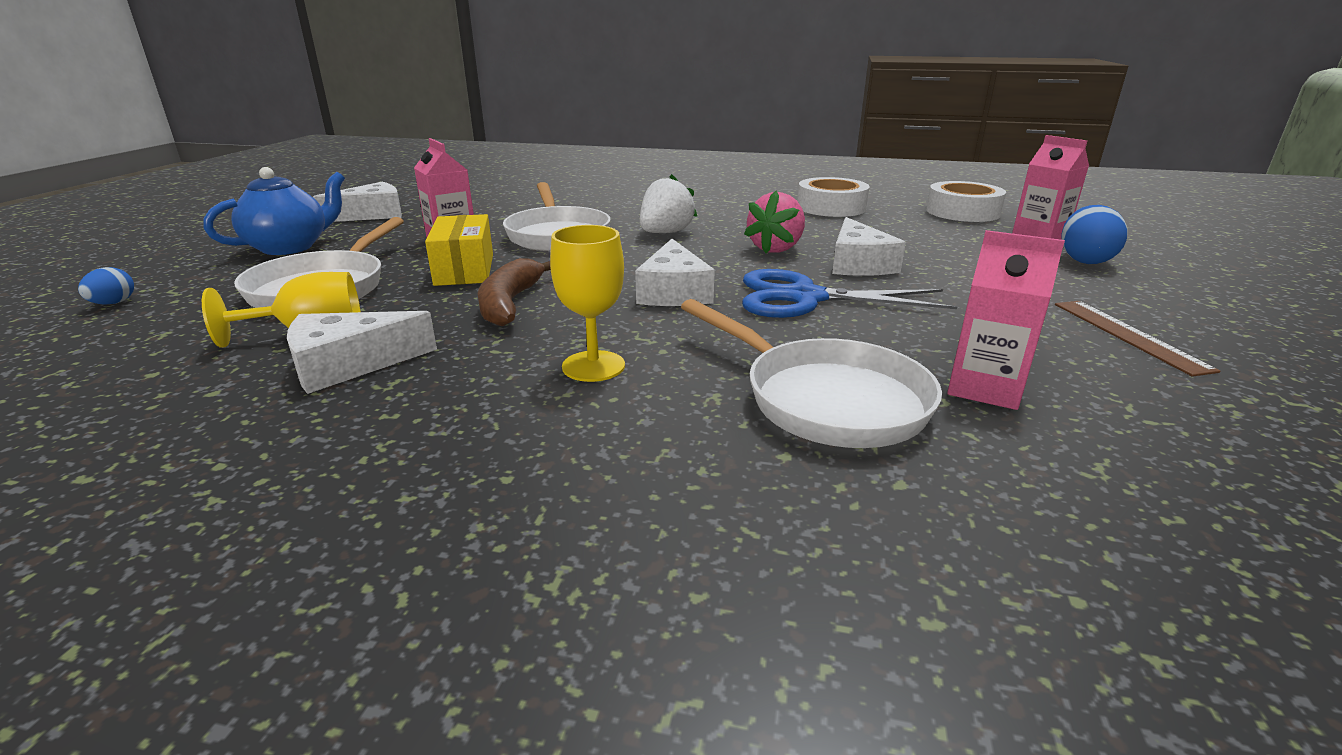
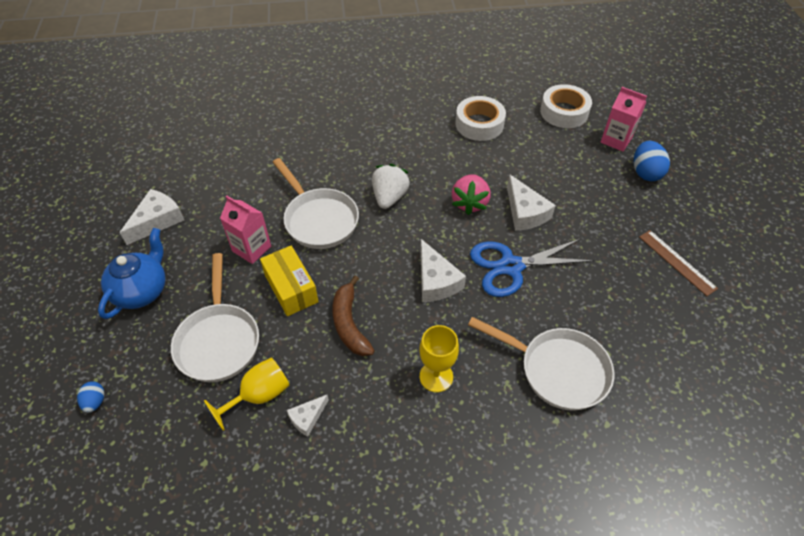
camera: 20 degrees left, 25 degrees up
white cheese [287,311,437,394] -> white cheese [287,395,329,437], size x0.58
pink carton [947,230,1065,410] -> none

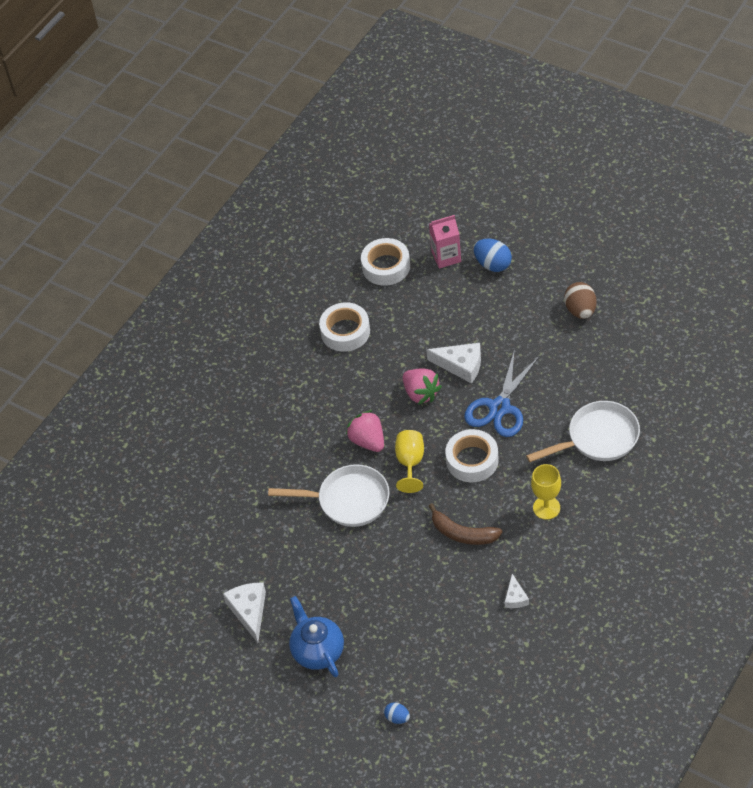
camera: 45 degrees left, 0 degrees up
white pan [171,253,259,382] -> none
yellow goblet [204,357,290,431] -> yellow goblet moved to [395,430,424,493]
pink carton [220,196,271,264] -> none
yellow box [260,246,319,316] -> none
white strawberry [372,164,410,209] -> pink strawberry [346,410,384,452]
white cheese [420,239,466,302] -> white tape [445,429,498,482]
brown ruler [639,230,718,296] -> brown egg [564,282,597,319]

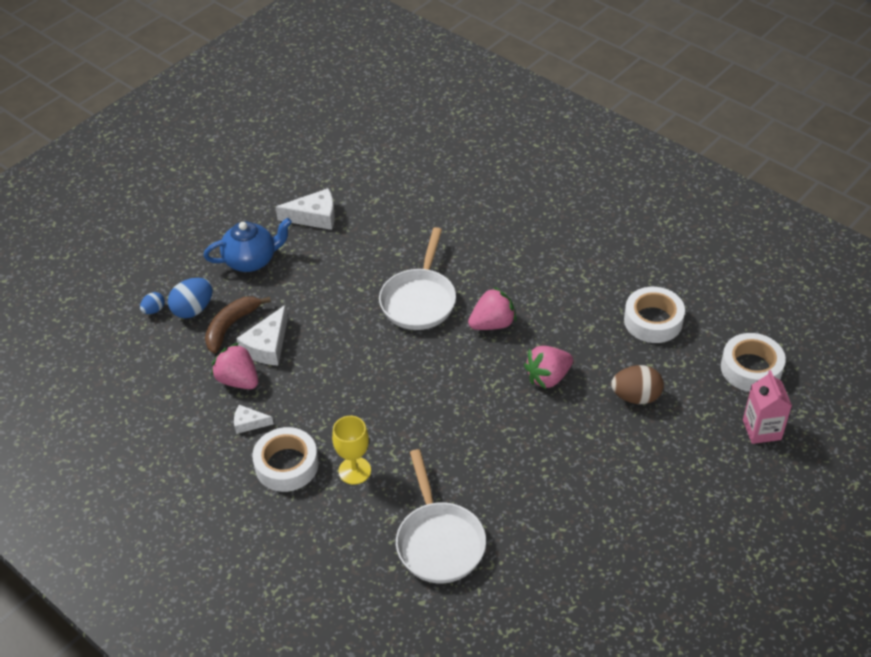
camera: 95 degrees right, 5 degrees down
yellow goblet [395,430,424,493] -> none
white cheese [426,343,481,384] -> white cheese moved to [236,305,288,366]
brown banana [429,503,503,545] -> brown banana moved to [205,296,271,353]
white tape [445,429,498,482] -> white tape moved to [252,427,319,492]
blue scissors [464,349,539,437] -> none
blue egg [474,239,512,272] -> blue egg moved to [168,278,213,318]
brown egg [564,282,597,319] -> brown egg moved to [611,365,664,404]
none -> pink strawberry [211,342,258,389]

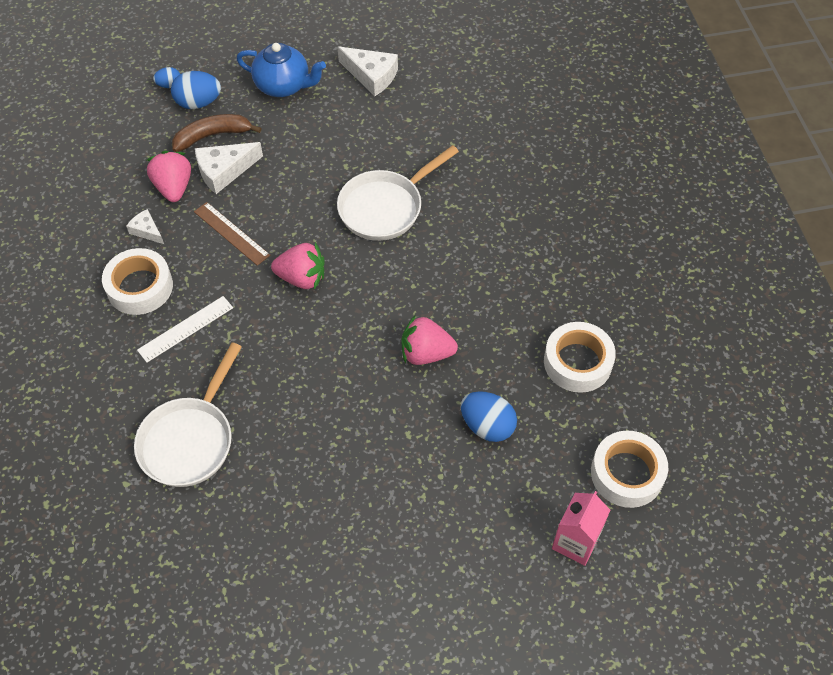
camera: 35 degrees right, 10 degrees up
yellow goblet [332,416,371,485] -> white ruler [137,296,233,362]
pink strawberry [468,287,516,330] -> pink strawberry moved to [271,242,324,290]
brown egg [611,365,664,404] -> blue egg [461,391,517,442]
none -> brown ruler [194,202,270,266]

